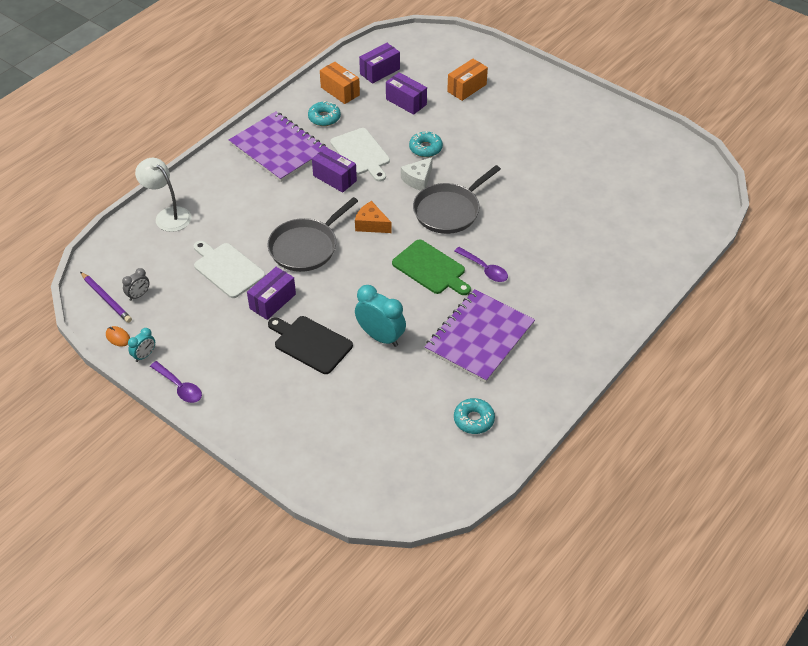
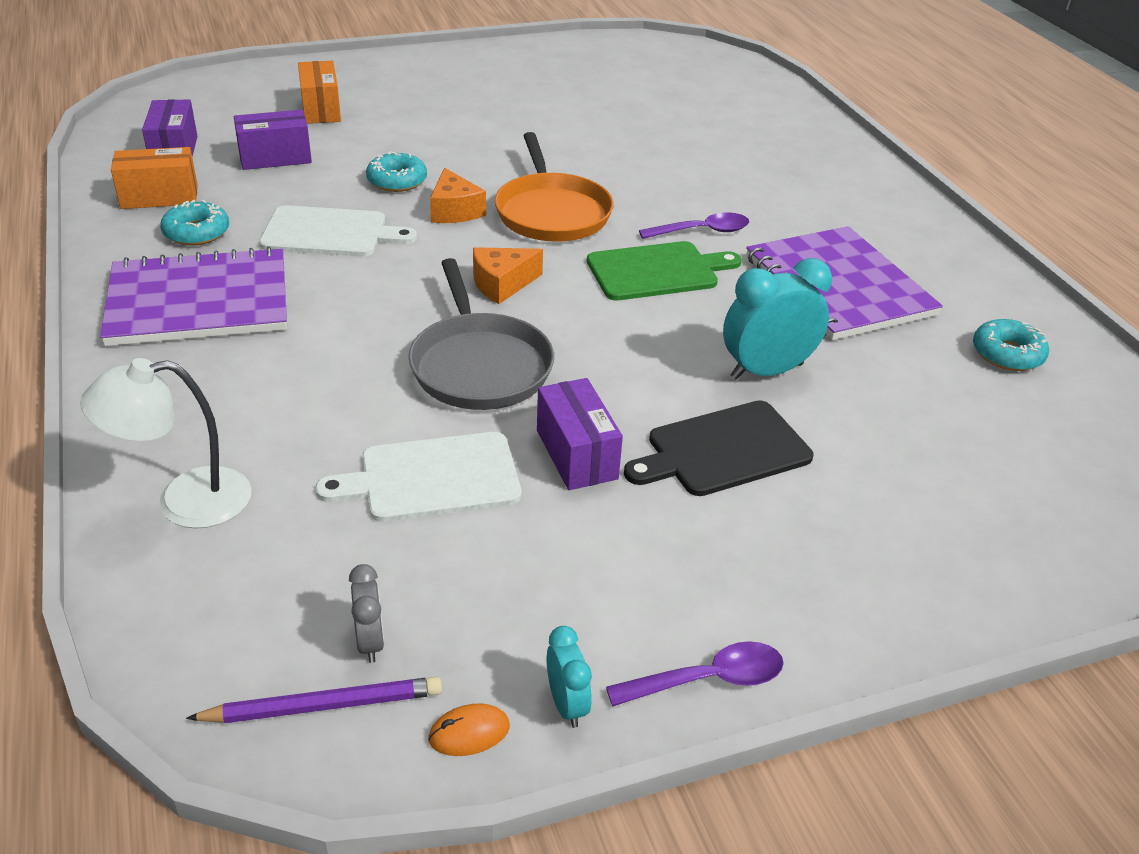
camera: 60 degrees left, 10 degrees down
purple box [312,147,357,193] -> none
white cheese [401,157,433,191] -> orange cheese [430,168,486,223]
grey pan [413,165,501,234] -> orange pan [495,132,614,242]

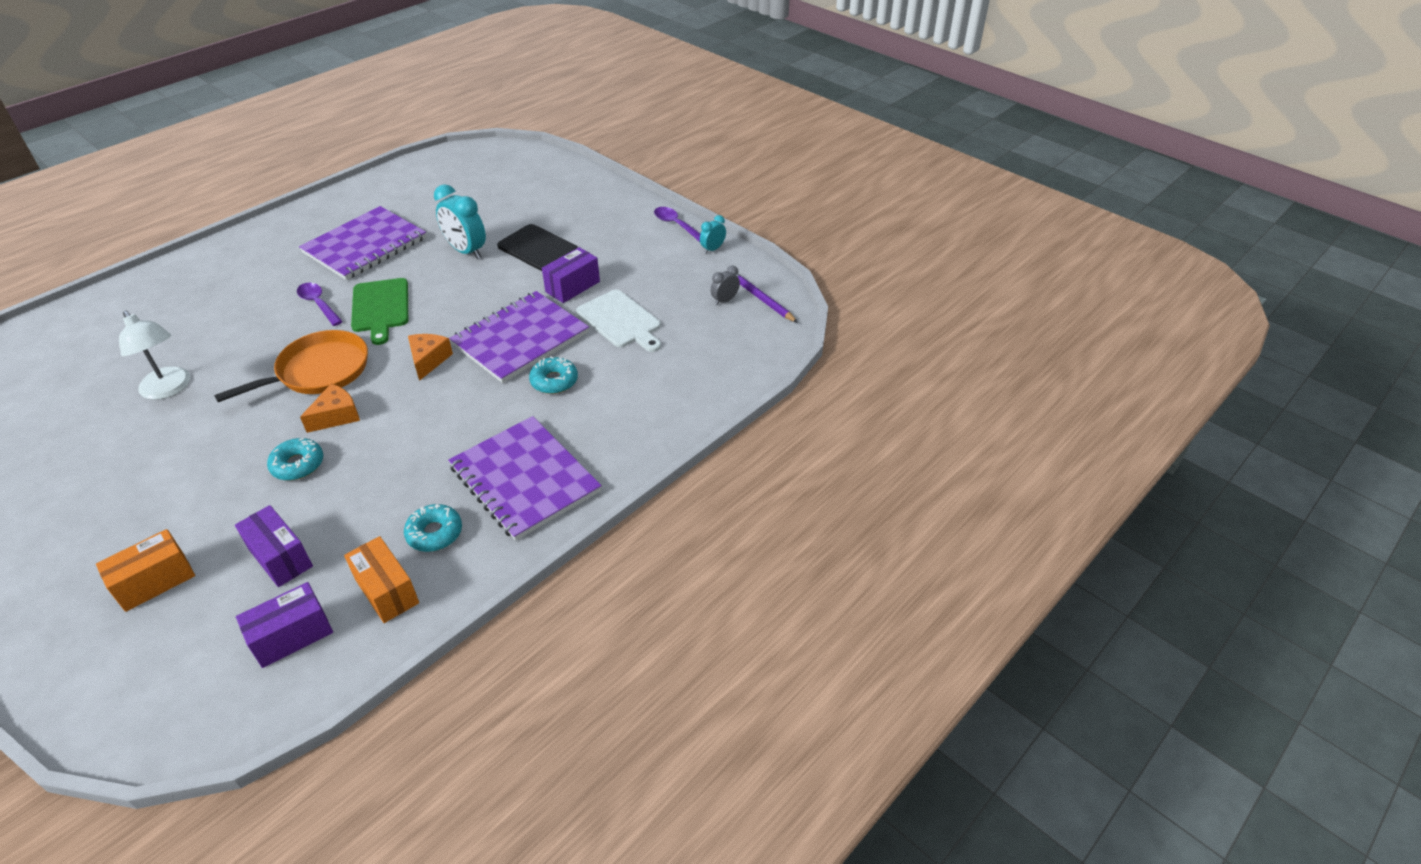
camera: 115 degrees left, 5 degrees up
white lamp [80,358,252,529] -> white lamp moved to [119,311,190,400]
white cutting board [259,205,417,257] -> none
grey pan [409,258,554,410] -> purple notebook [449,291,589,383]
orange mouse [428,704,510,756] -> none
orange cheese [473,247,543,304] -> orange cheese turned 120 degrees counterclockwise [408,334,453,381]
green cutting board [587,241,742,301] -> green cutting board turned 150 degrees counterclockwise [351,278,408,345]
turquoise donut [973,319,1049,371] -> turquoise donut moved to [529,356,578,394]

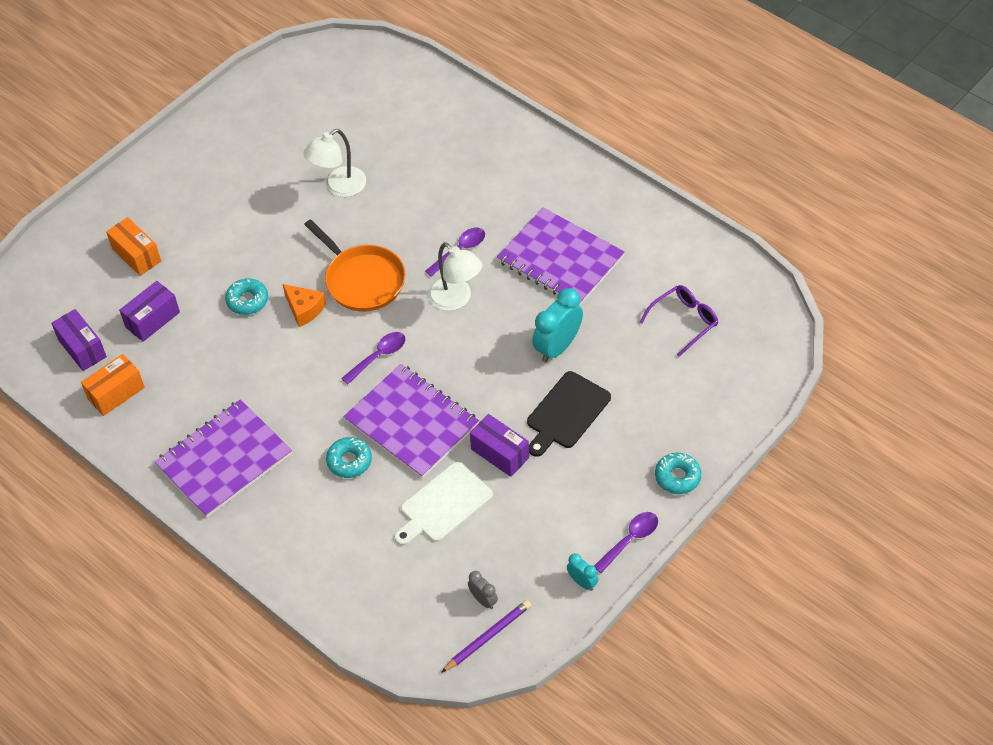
camera: 90 degrees right, 10 degrees up
green cutting board [351,278,408,345] -> white lamp [428,242,482,311]
turquoise donut [404,504,462,552] -> turquoise donut moved to [655,453,702,494]
orange cheese [408,334,453,381] -> purple spoon [341,332,406,384]
none -> purple glasses [640,285,718,357]

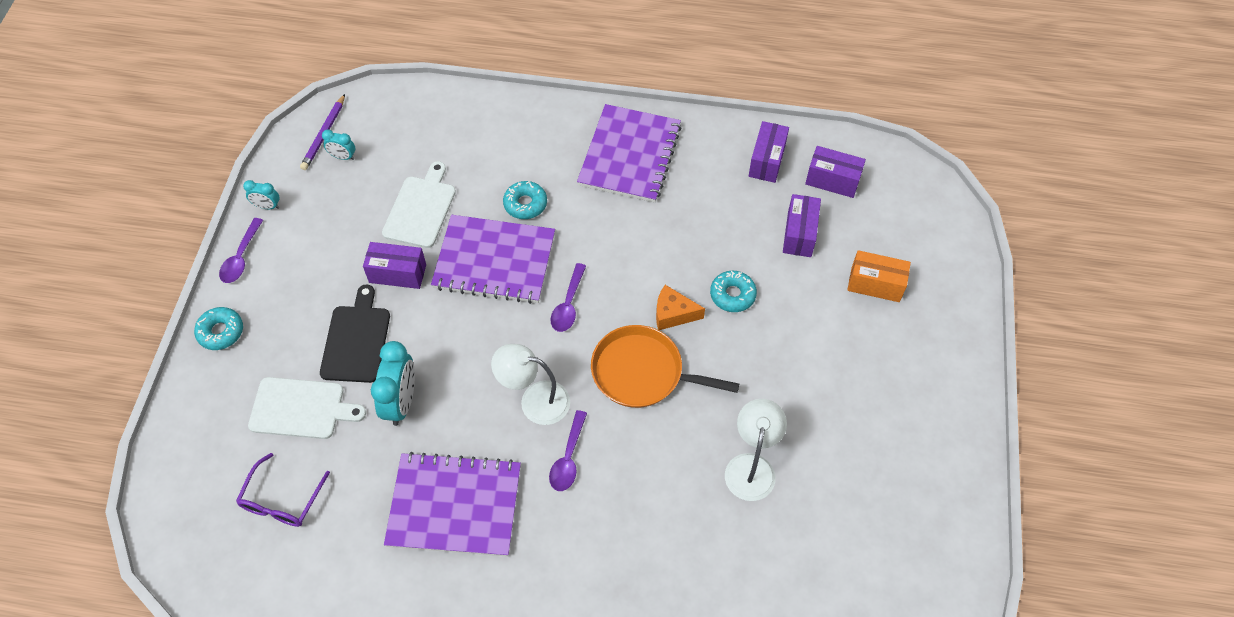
camera: 145 degrees right, 5 degrees up
orange box [81,354,145,416] -> purple box [749,121,789,183]
grey clock [468,571,498,609] -> turquoise clock [322,130,355,160]
none -> white cutting board [248,377,366,439]

